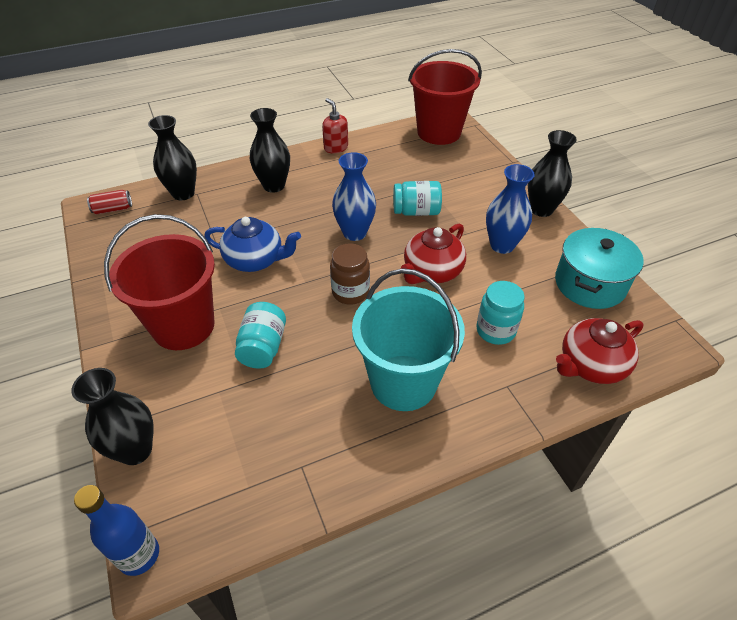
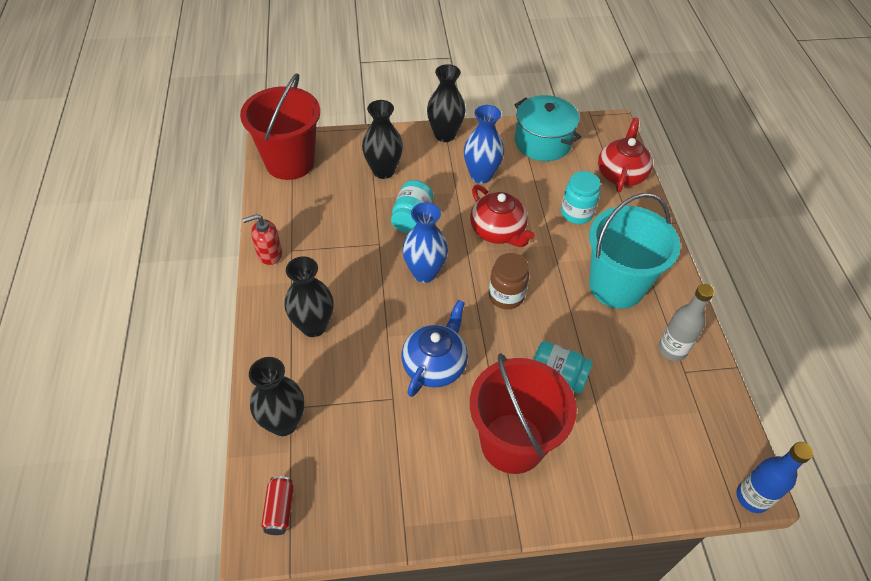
camera: 75 degrees left, 5 degrees up
black vase [71,368,154,465] -> black vase moved to [362,100,403,179]
red teapot [556,318,643,384] -> red teapot turned 150 degrees counterclockwise [598,118,653,193]
none -> grey bottle [659,284,714,361]

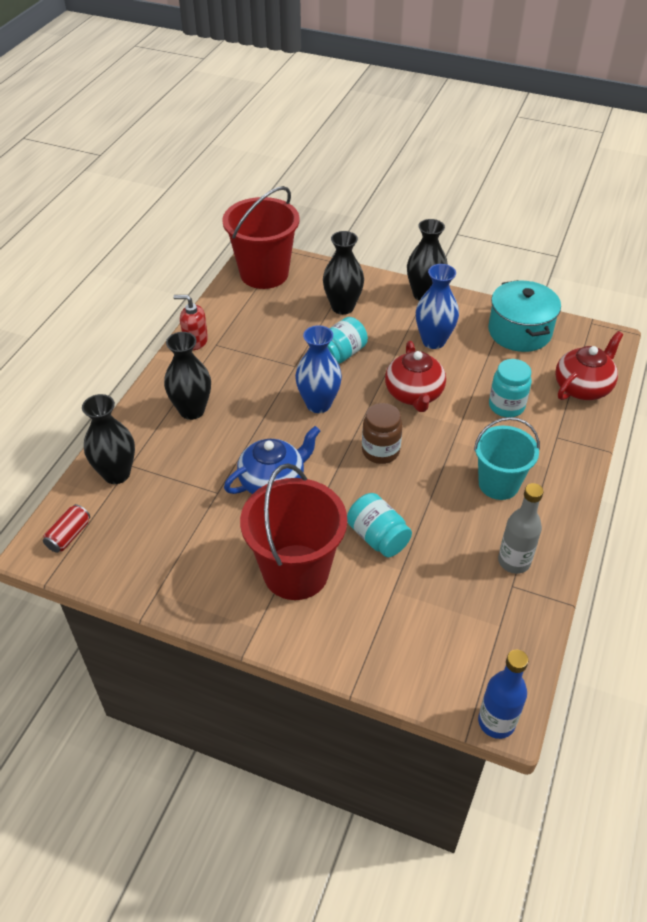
camera: 30 degrees right, 5 degrees down
turquoise bucket [589,193,680,309] -> turquoise bucket [474,417,540,500], size x0.66

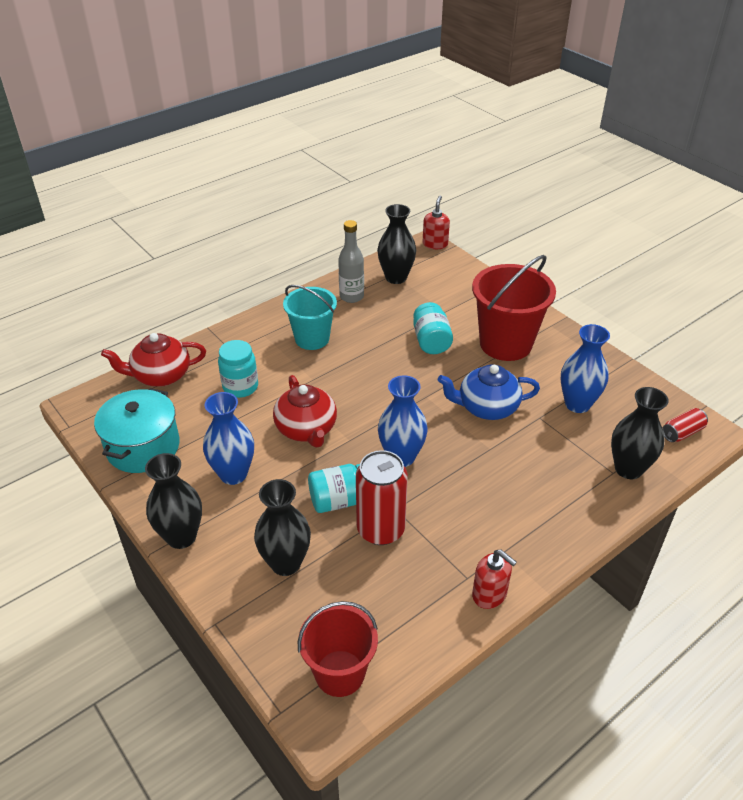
camera: 150 degrees left, 5 degrees down
black vase [164,332,211,420] -> black vase moved to [377,204,416,284]
red bucket [222,186,300,289] -> red bucket [298,601,378,697], size x0.66
brown jar [362,403,403,464] -> none
red teapot [385,341,446,412] -> red teapot turned 135 degrees clockwise [273,375,337,447]
blue bottle [478,650,528,739] -> red soap dispenser [422,195,450,249]
none -> red can [356,450,408,545]
none -> blue vase [560,324,610,413]

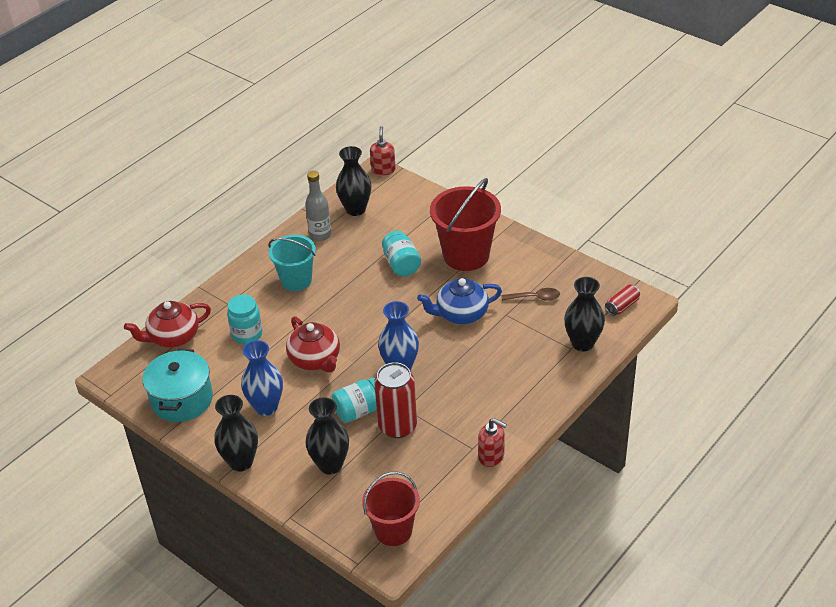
camera: 10 degrees left, 0 degrees up
blue vase [560,324,610,413] -> brown spoon [502,288,560,301]

